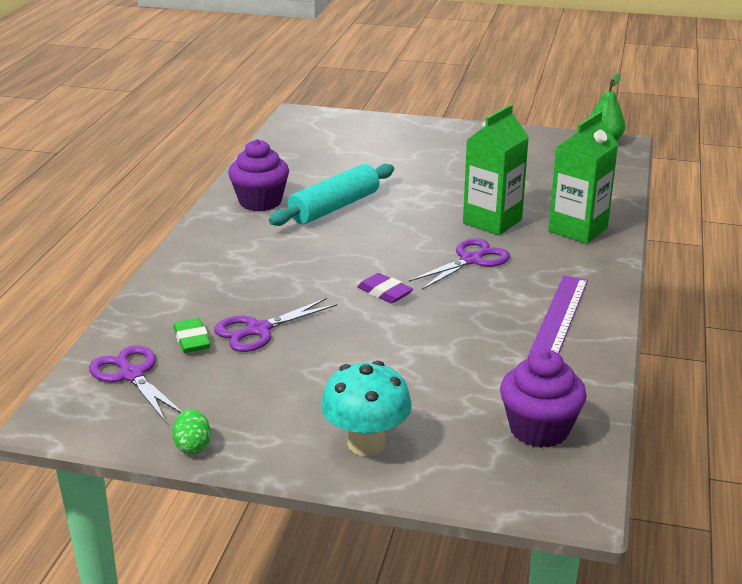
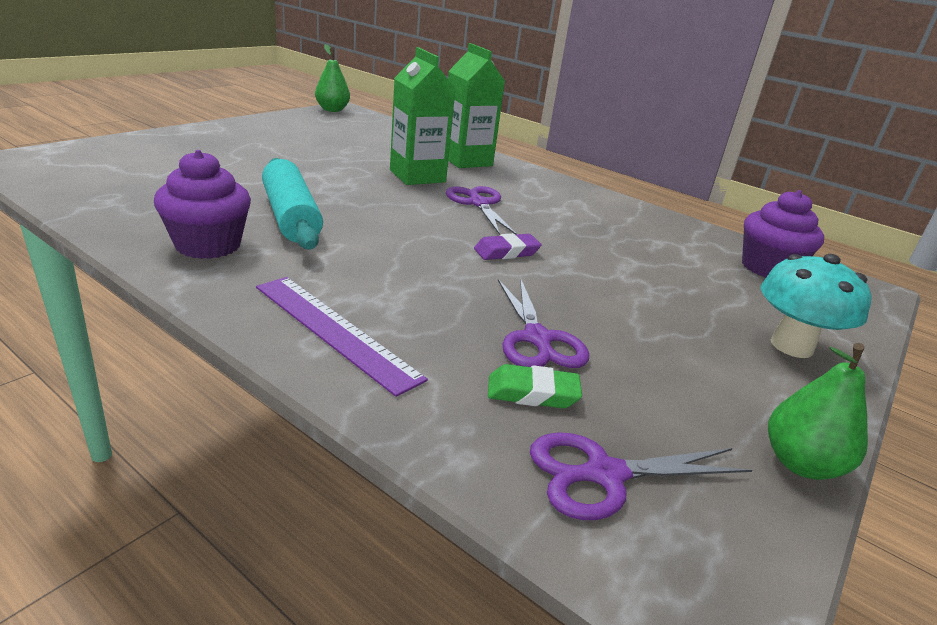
camera: 70 degrees left, 0 degrees up
green egg [172,409,211,454] -> green pear [768,343,868,480]
purple ruler [527,275,588,358] -> purple ruler moved to [256,277,428,397]

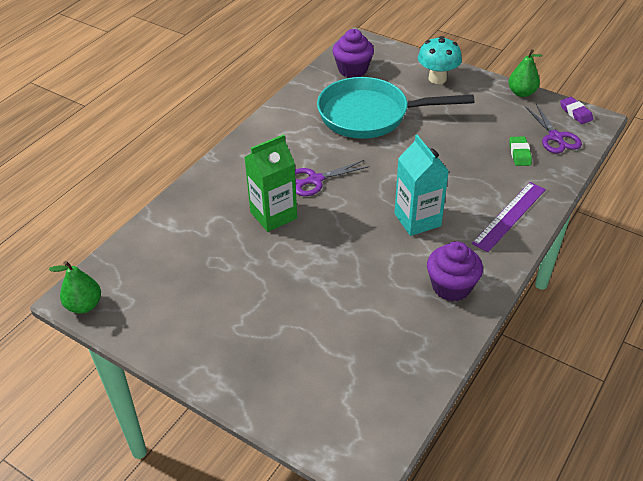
camera: 90 degrees left, 15 degrees up
turquoise rolling pin [262,158,323,250] -> none
green carton [448,43,505,168] -> none
purple eraser [474,233,542,260] -> purple eraser moved to [560,97,593,124]
purple scissors [498,278,589,368] -> none
none -> turquoise pan [317,77,474,139]
none -> turquoise carton [395,135,449,236]

